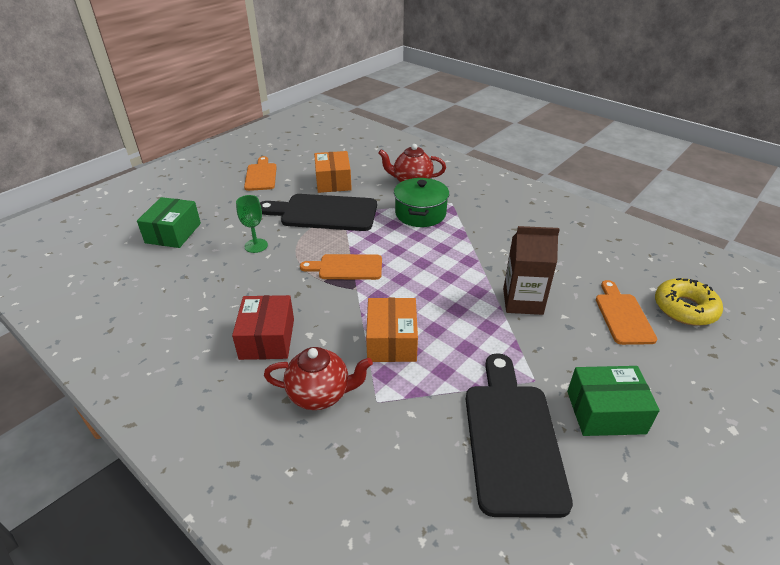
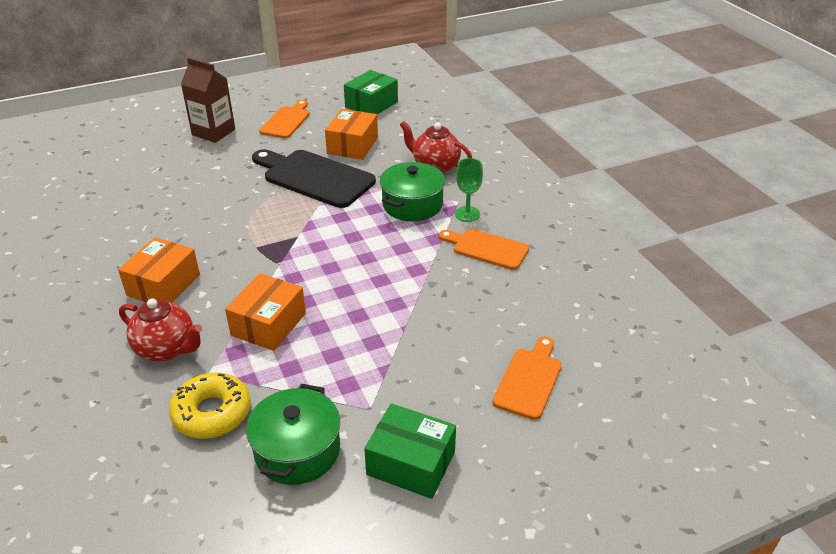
camera: 25 degrees right, 0 degrees up
green box [137,197,201,248] -> green box moved to [344,70,398,115]
red box [232,295,294,360] -> orange box [118,237,200,303]
green goblet [236,195,268,253] -> green goblet moved to [455,158,483,222]
orange cutting board [300,254,382,280] -> orange cutting board moved to [439,229,529,270]
black cutting board [466,353,573,518] -> green pot [246,384,340,485]
brown carton [503,226,560,315] -> brown carton moved to [181,57,235,143]
yellow donut [655,278,723,326] -> yellow donut moved to [169,372,251,439]

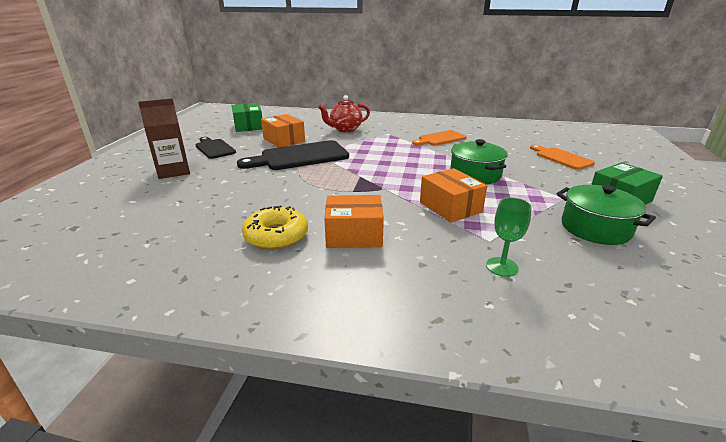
camera: 55 degrees left, 10 degrees down
orange box [118,237,200,303] -> orange box turned 60 degrees counterclockwise [324,195,384,248]
red teapot [119,298,202,362] -> none
yellow donut [169,372,251,439] -> yellow donut moved to [242,205,308,250]
orange cutting board [259,100,310,138] -> black cutting board [195,137,236,159]
green pot [380,162,445,221] -> green pot moved to [450,139,507,184]
green goblet [455,158,483,222] -> green goblet moved to [486,198,532,277]

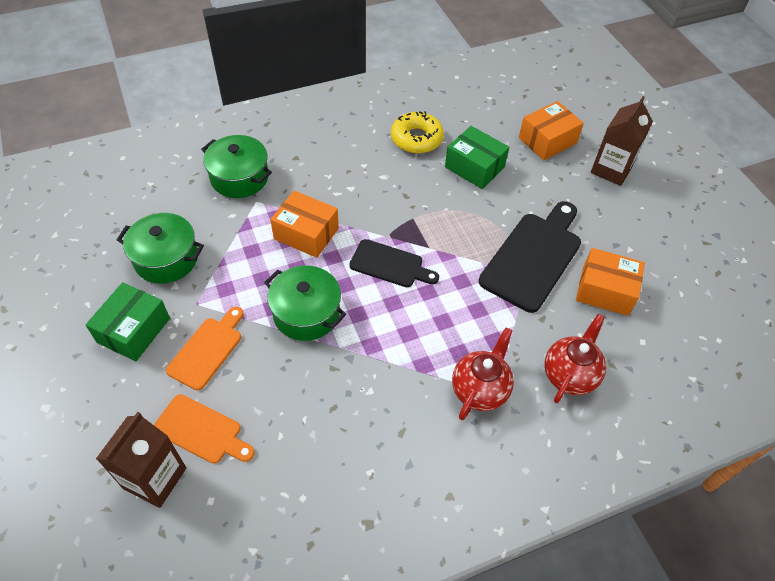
camera: 145 degrees right, 25 degrees up
black cutting board [195,137,236,159] -> black cutting board moved to [349,239,439,287]
green box [232,103,262,132] -> green box moved to [445,126,509,189]
orange box [324,195,384,248] -> orange box moved to [519,101,584,160]
orange cutting board [412,130,466,146] -> orange cutting board moved to [166,307,244,390]
green goblet [486,198,532,277] -> green pot [201,135,272,198]
none -> brown carton [96,412,186,508]
none -> red teapot [452,328,514,420]

